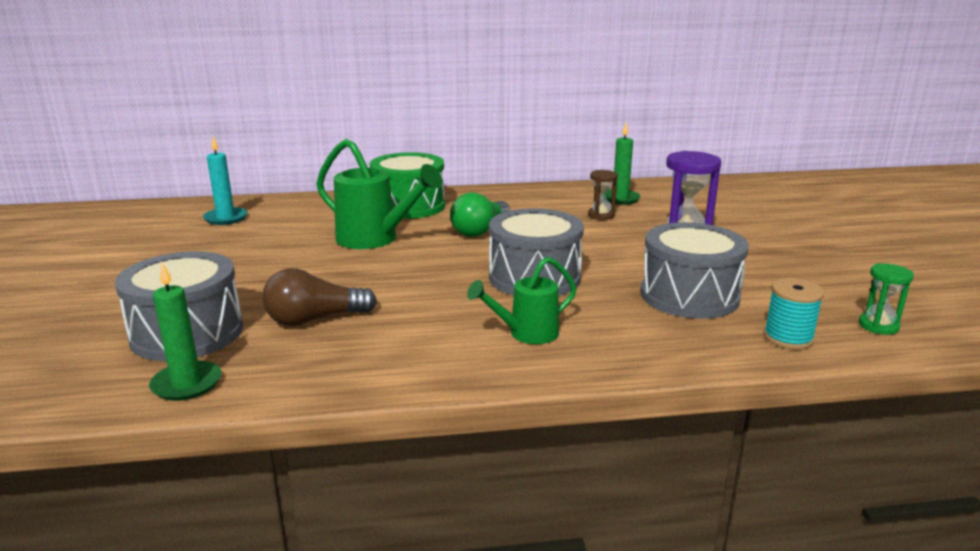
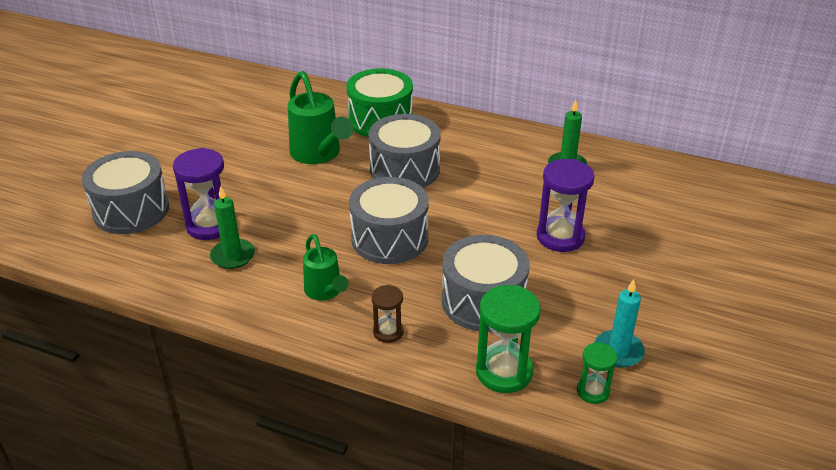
camera: 30 degrees right, 15 degrees up
green candle [149,262,221,401] -> green candle moved to [210,186,255,269]
turquoise candle [203,137,248,225] -> turquoise candle moved to [594,279,645,368]
brown light bulb [262,268,377,326] -> purple hourglass [173,148,224,240]
green light bulb [450,192,510,237] -> grey drum [369,114,441,188]
green watering can [467,257,577,344] -> green watering can turned 120 degrees counterclockwise [303,234,349,301]
brown hourglass [588,170,618,220] -> brown hourglass moved to [371,285,404,343]
turquoise spool [763,278,824,349] -> green hourglass [476,285,541,393]

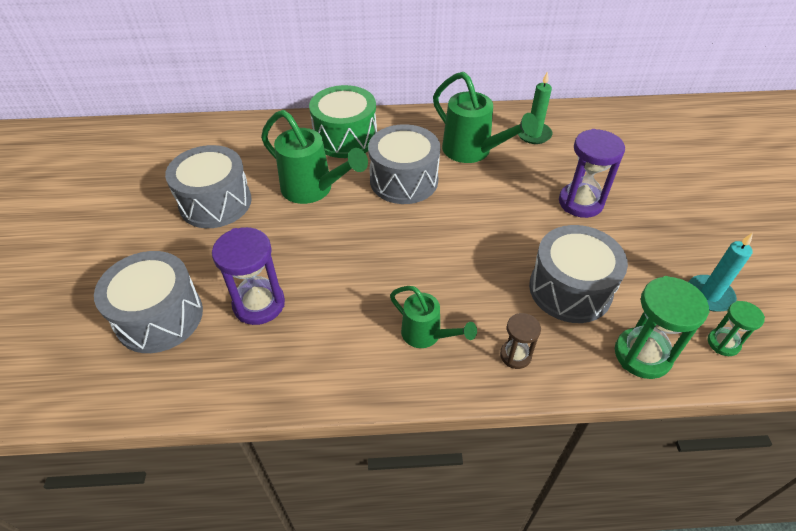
camera: 25 degrees left, 10 degrees up
green candle [210,186,255,269] -> none
grey drum [349,177,429,264] -> grey drum moved to [165,145,252,228]
none -> green watering can [433,72,538,163]

